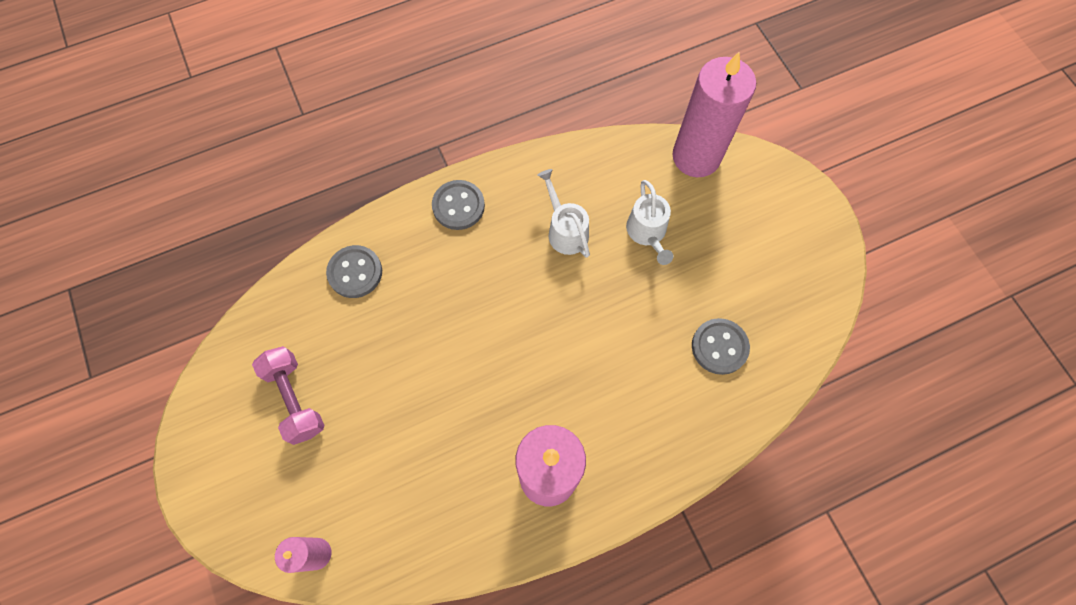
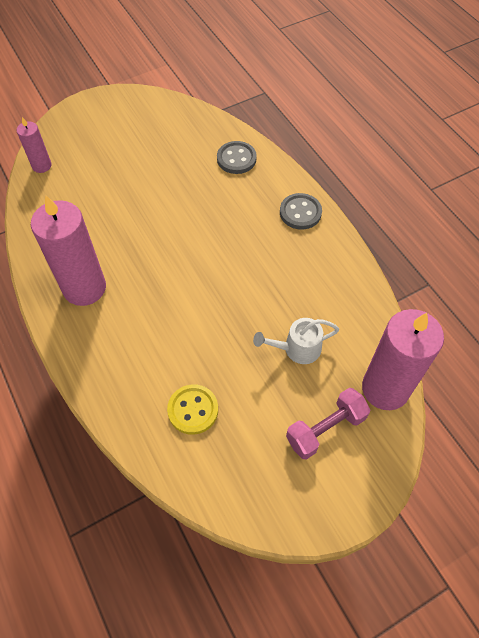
camera: 85 degrees right, 10 degrees down
pink dumbbell [252,346,325,445] -> pink dumbbell moved to [286,388,370,460]
white watering can [538,169,590,258] -> none
grey button [692,318,750,375] -> yellow button [167,384,218,435]

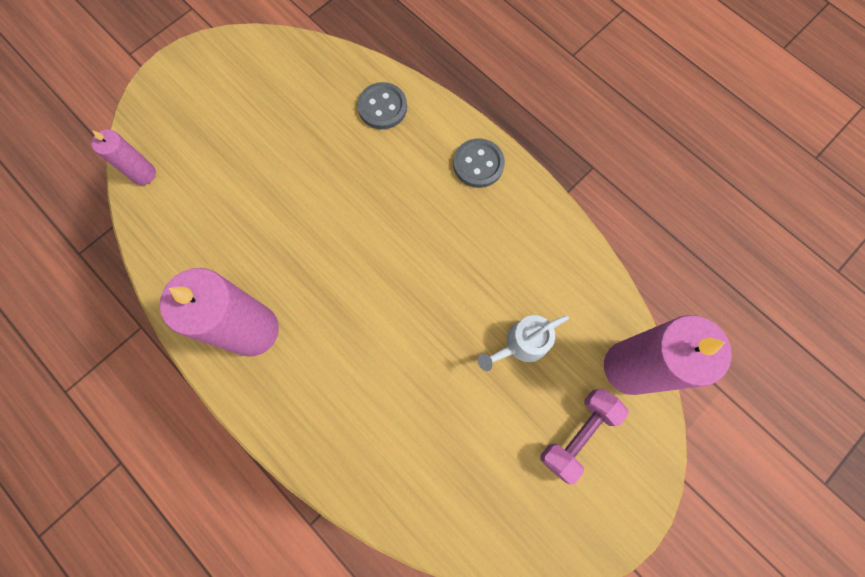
camera: 15 degrees left, 15 degrees up
yellow button [167,384,218,435] -> none

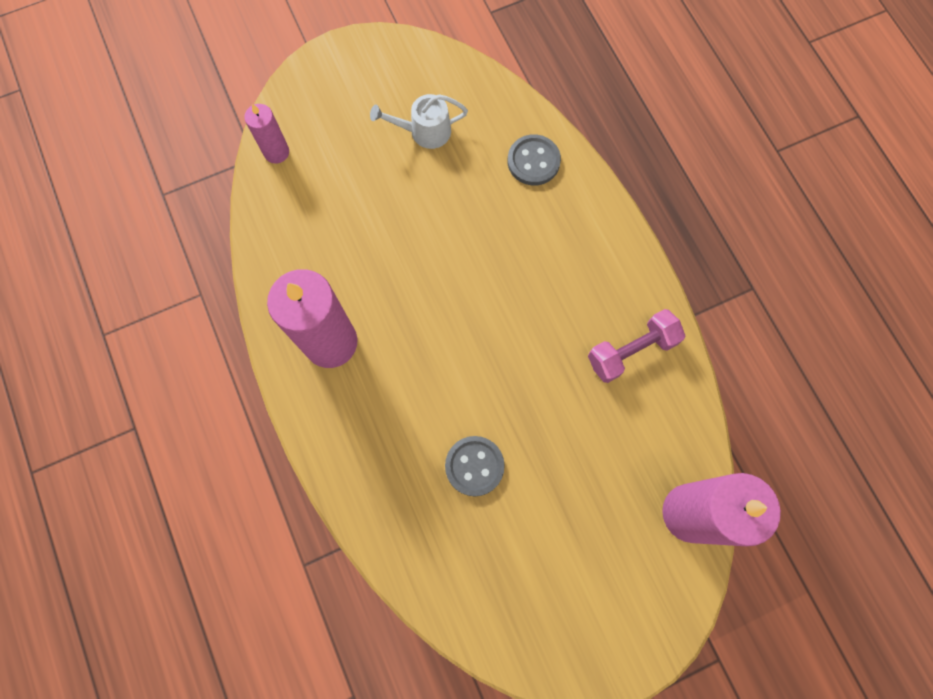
camera: 20 degrees right, 0 degrees up
grey button [453,138,505,188] -> grey button moved to [445,436,505,496]
white watering can [478,315,569,371] -> white watering can moved to [370,94,468,149]
pink dumbbell [540,388,629,485] -> pink dumbbell moved to [588,309,685,383]

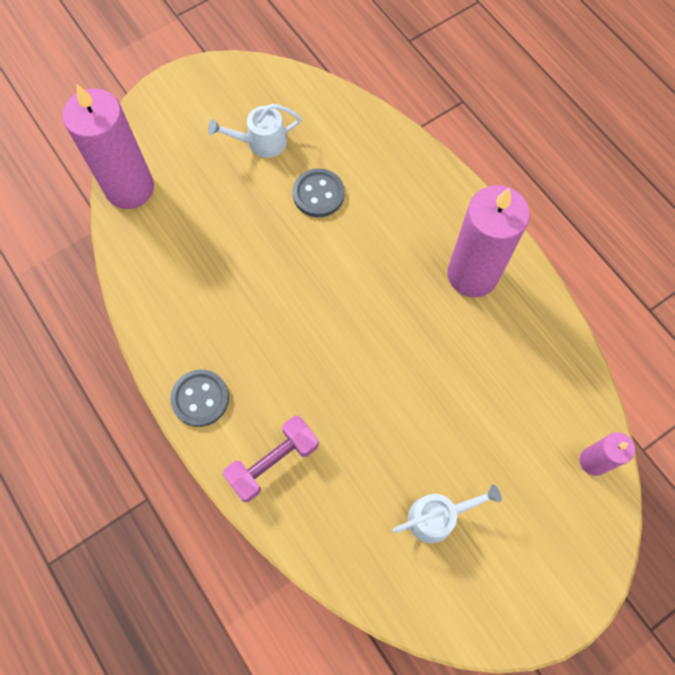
camera: 170 degrees right, 5 degrees down
grey button [507,134,561,185] -> grey button moved to [170,370,229,427]
pink dumbbell [588,309,685,383] -> pink dumbbell moved to [223,416,319,502]
none -> white watering can [208,104,301,158]

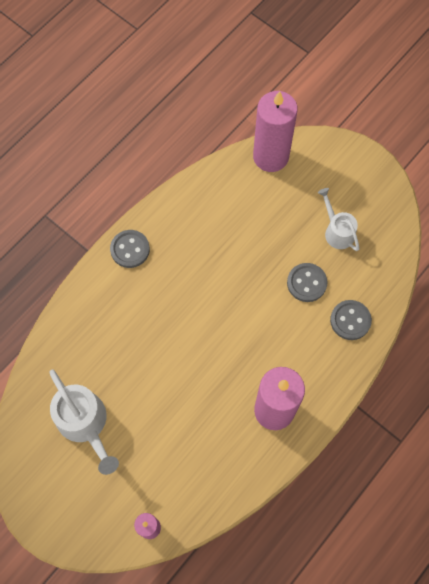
camera: 75 degrees right, 0 degrees up
pink dumbbell [223,416,319,502] -> none
white watering can [393,484,502,543] -> white watering can [50,370,119,475], size x1.58
none -> grey button [330,300,372,340]

